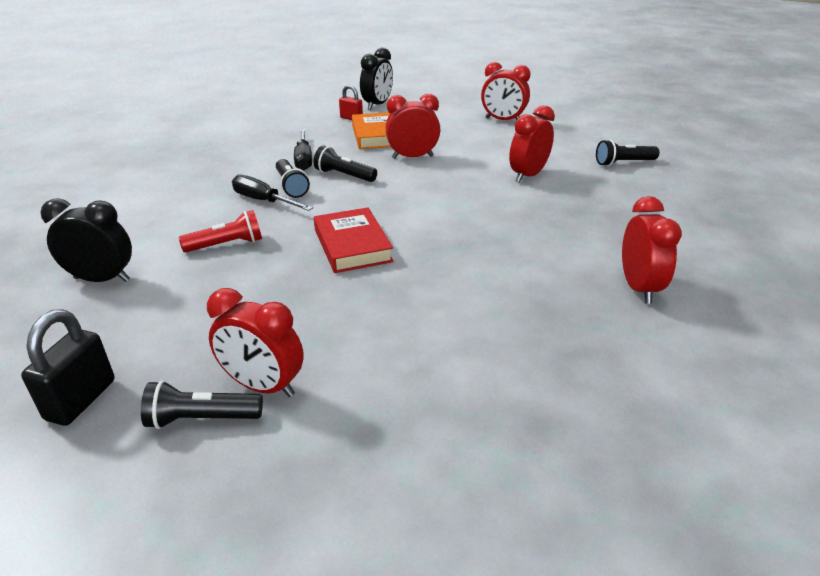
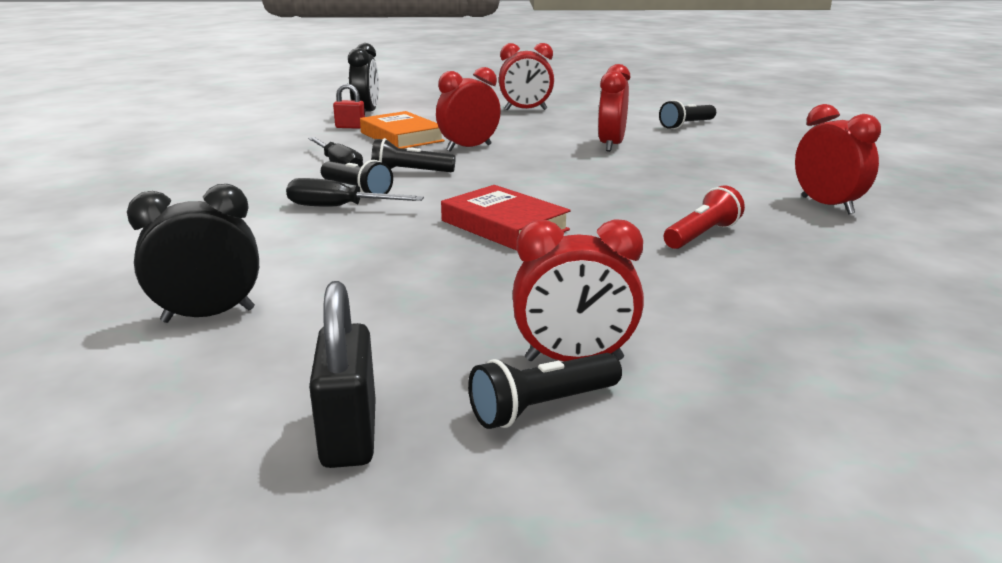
camera: 25 degrees left, 10 degrees down
red flashlight [179,210,262,252] -> red flashlight moved to [664,185,745,249]

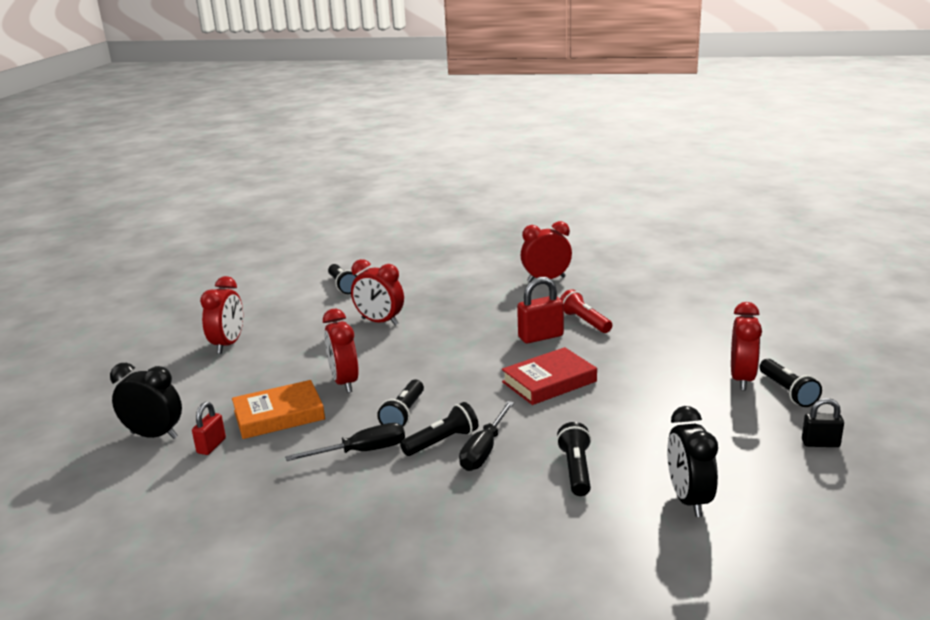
camera: 75 degrees left, 0 degrees up
black padlock [309,281,376,468] -> black padlock [802,398,844,447], size x0.64
none -> red padlock [517,277,564,343]
none -> black flashlight [556,422,591,496]

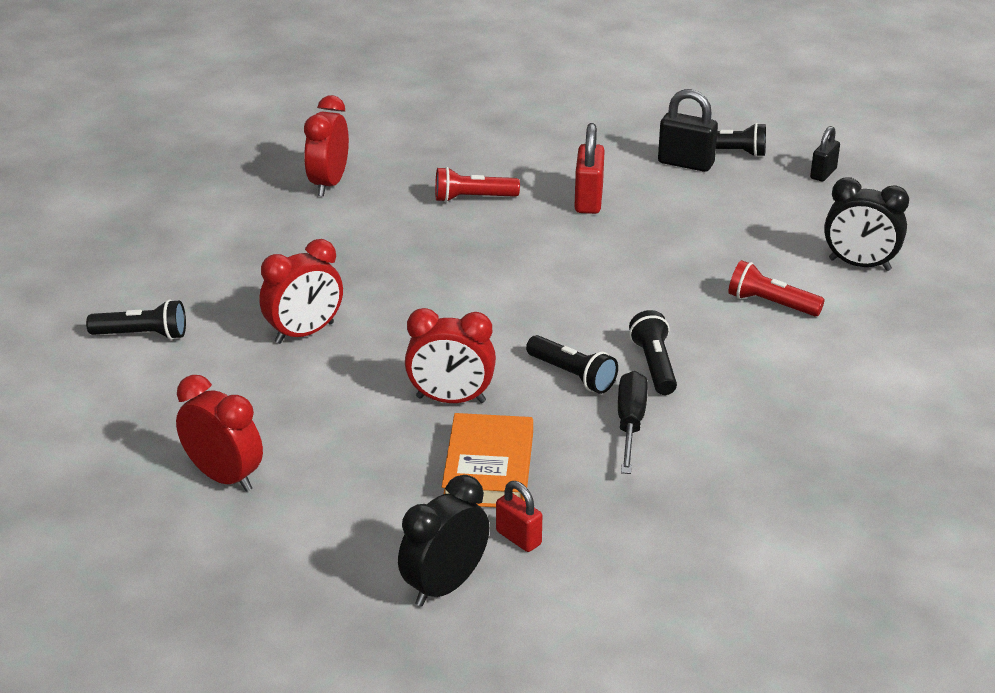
camera: 65 degrees left, 10 degrees up
black screwdriver [459,401,514,471] -> none
red book [502,347,597,405] -> none
red padlock [517,277,564,343] -> red padlock moved to [574,123,605,214]
black flashlight [556,422,591,496] -> red flashlight [728,260,825,316]
red clock [731,302,762,390] -> black padlock [658,89,718,172]

